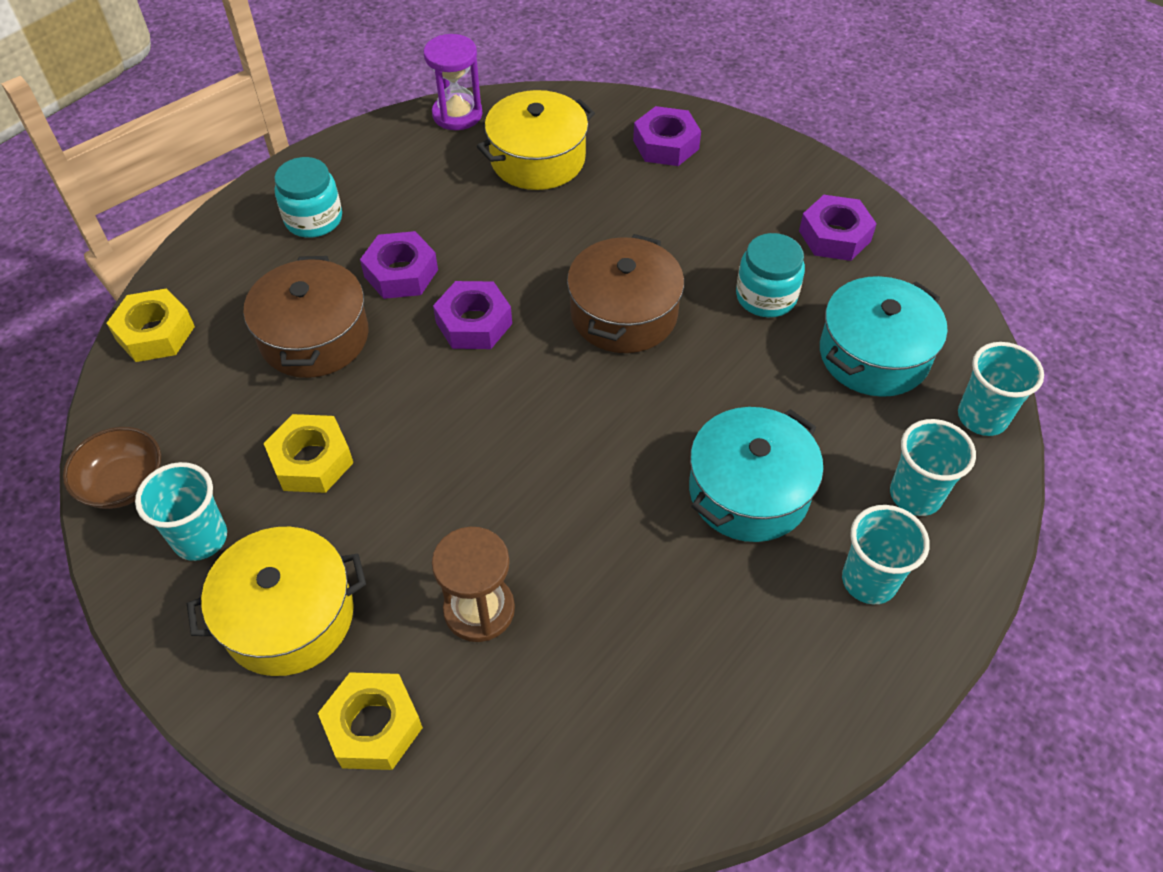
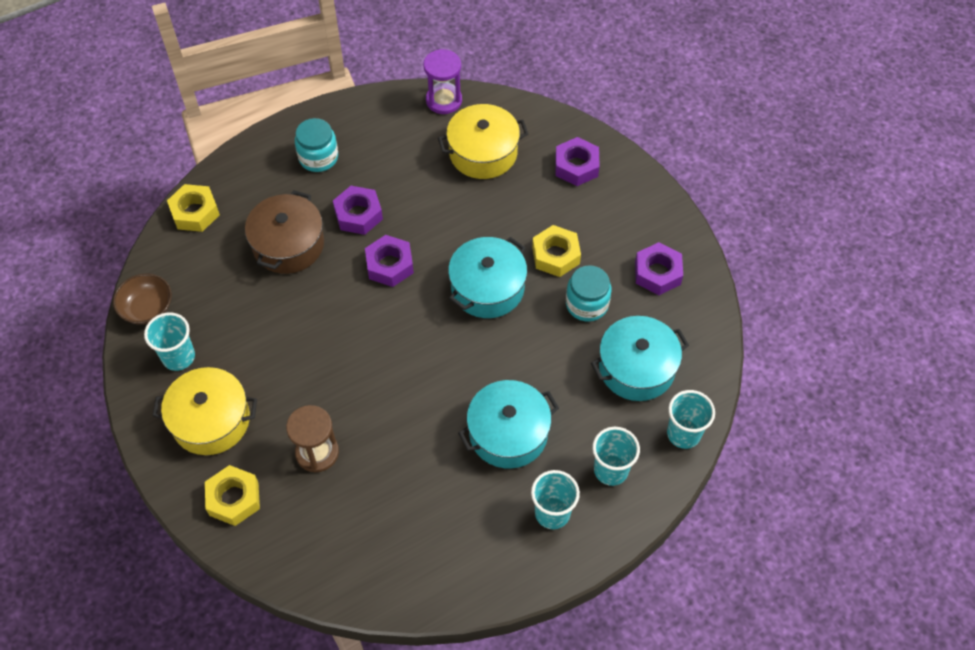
camera: 20 degrees right, 5 degrees up
yellow nut [264,414,353,493] -> yellow nut moved to [532,225,581,277]
brown pot [567,234,684,353] -> turquoise pot [448,237,527,318]

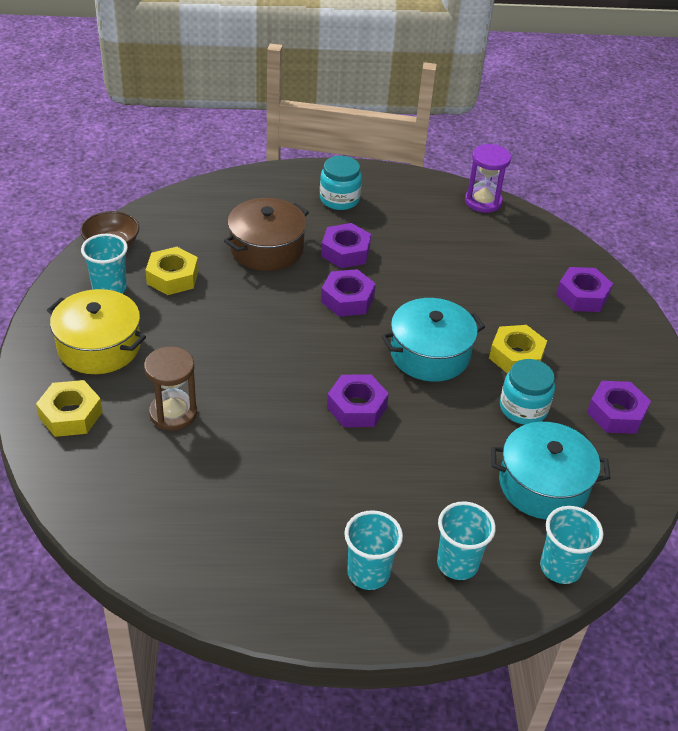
camera: 25 degrees right, 15 degrees down
yellow nut [167,184,220,232] -> yellow nut moved to [145,247,198,295]
yellow pot [438,104,528,179] -> none
turquoise pot [458,380,559,469] -> none
none -> purple nut [327,375,389,427]

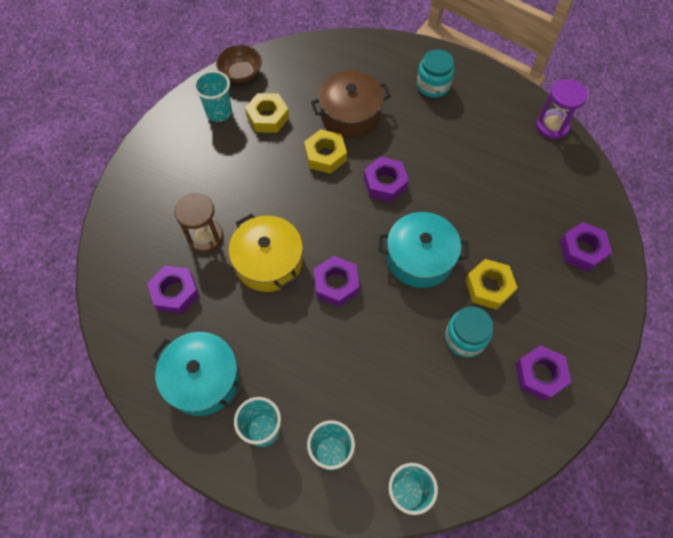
camera: 30 degrees right, 20 degrees up
yellow nut [36,380,102,437] -> yellow nut moved to [304,129,347,174]
yellow pot [47,289,146,374] -> yellow pot moved to [228,214,303,292]
purple nut [321,223,371,268] -> purple nut moved to [147,266,199,314]
turquoise pot [491,422,610,520] -> turquoise pot moved to [153,332,243,416]

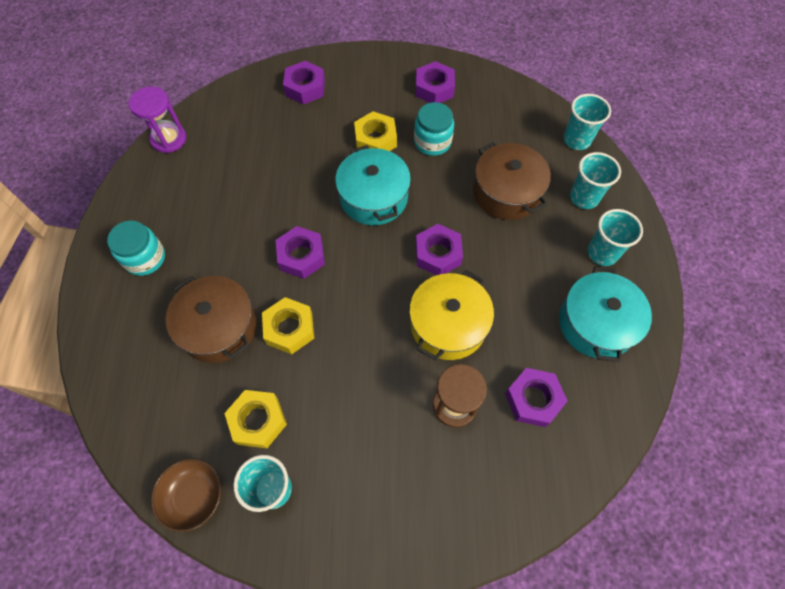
camera: 115 degrees left, 0 degrees up
none -> brown pot [473,142,551,220]

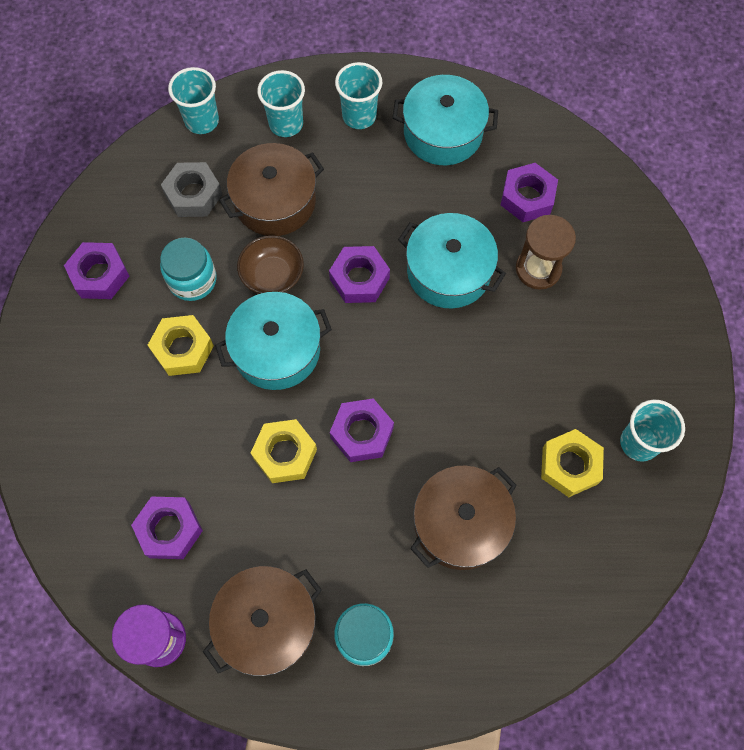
camera: 90 degrees left, 5 degrees up
brown bowl [151,458,221,532] -> brown bowl moved to [237,235,304,294]
yellow nut [262,297,314,354] -> yellow nut moved to [251,419,317,483]
purple nut [283,61,325,105] -> purple nut moved to [131,497,203,559]
yellow pot [409,270,494,360] -> turquoise pot [398,213,506,308]
none -> grey nut [161,162,223,217]
none -> brown pot [203,566,322,676]

